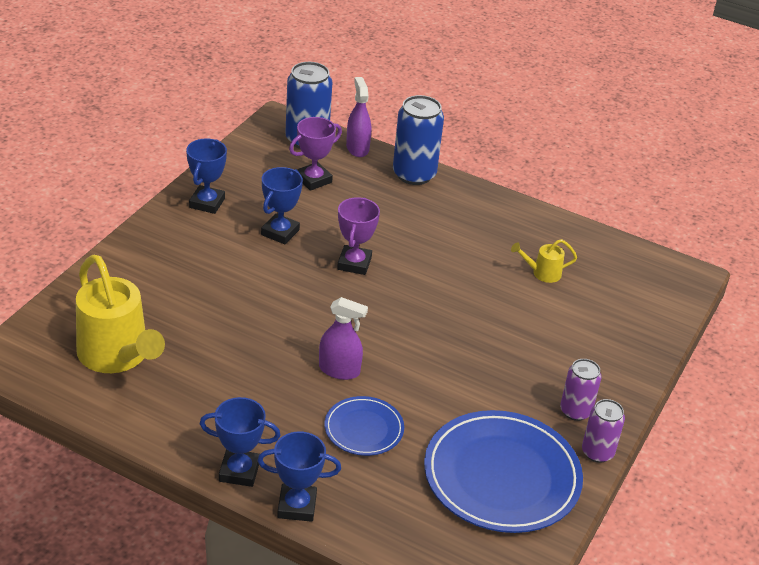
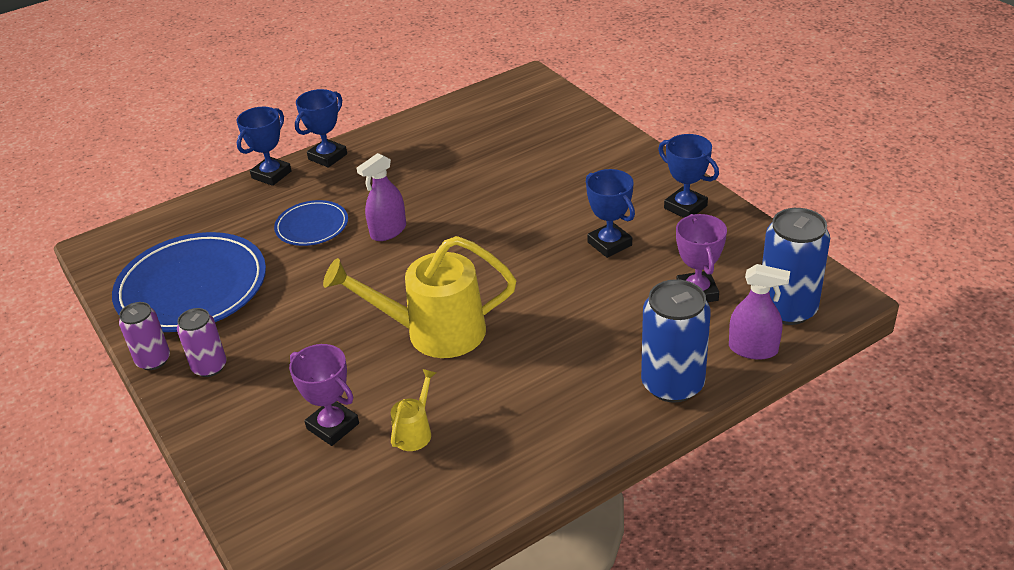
camera: 125 degrees right, 0 degrees up
yellow watering can [76,255,165,373] -> yellow watering can moved to [323,236,516,358]
purple trophy [337,197,380,275] -> purple trophy moved to [289,344,359,446]

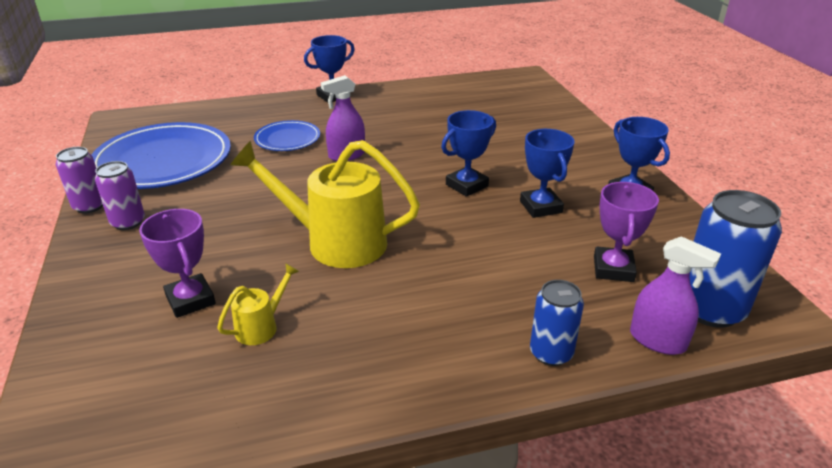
camera: 15 degrees right, 5 degrees down
blue trophy [237,107,292,186] -> blue trophy moved to [441,110,496,197]
blue can [641,279,711,403] -> blue can [530,280,584,366], size x0.60

